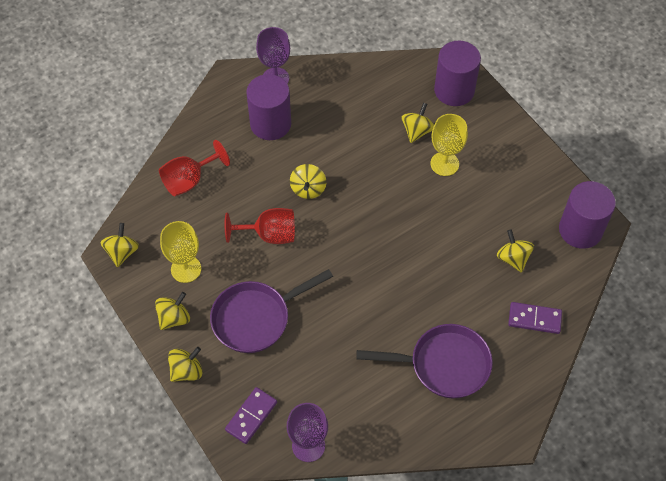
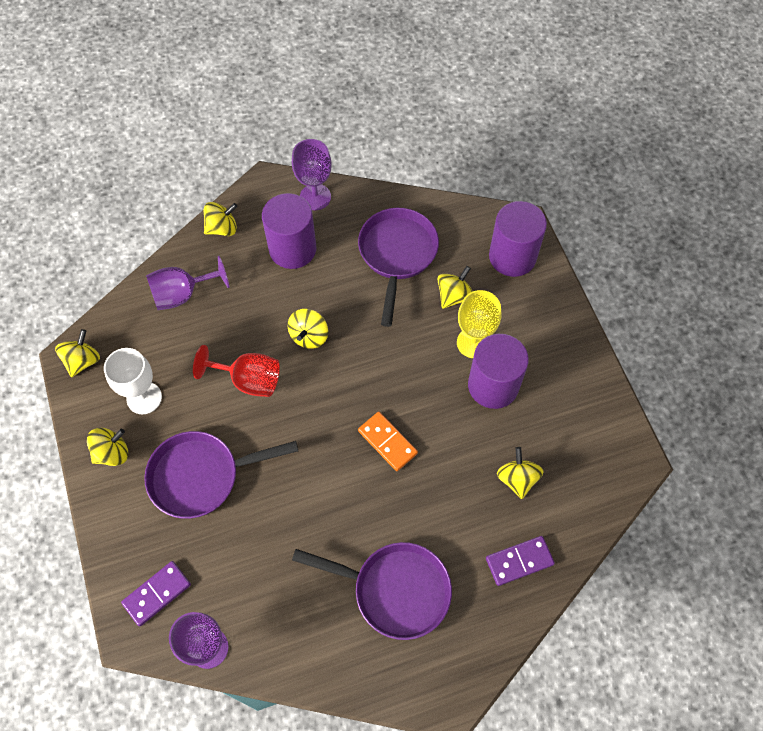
camera: 15 degrees right, 5 degrees up
red goblet [159,140,230,196] -> purple goblet [146,256,229,310]
yellow goblet [160,221,201,283] -> white goblet [104,348,162,414]
yellow spinning top [168,347,203,382] -> yellow spinning top moved to [204,202,238,236]
purple domino [508,302,562,334] -> purple domino turned 45 degrees counterclockwise [486,536,555,586]
purple cylinder [559,181,616,249] -> purple cylinder moved to [468,334,529,409]
none -> purple pan [358,208,439,327]
none -> orange domino [358,412,418,471]

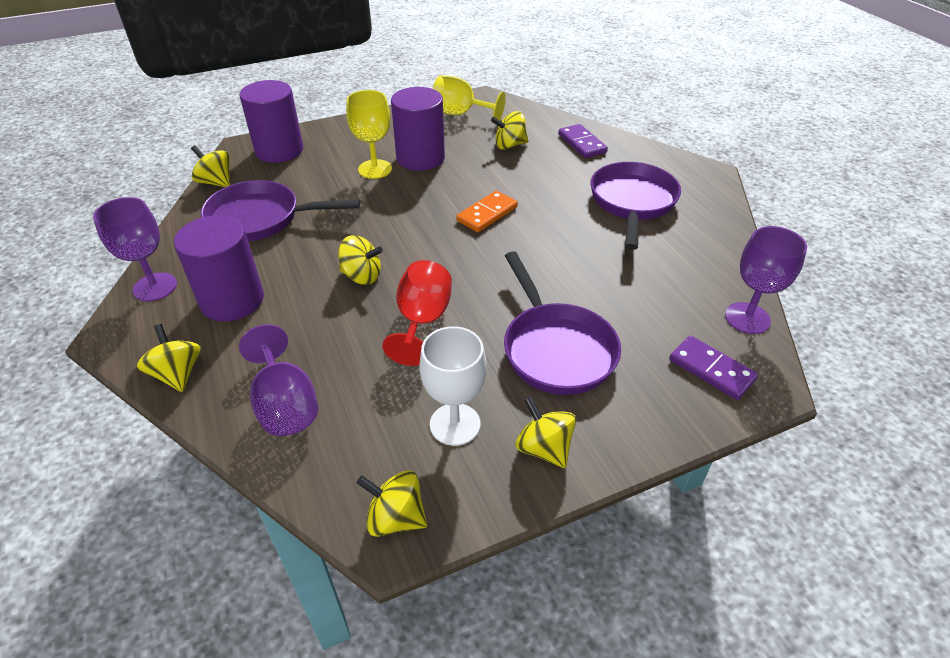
camera: 95 degrees left, 20 degrees down
yellow spinning top [437,266,473,309] -> yellow spinning top moved to [191,145,230,187]
none -> yellow goblet [432,75,506,120]

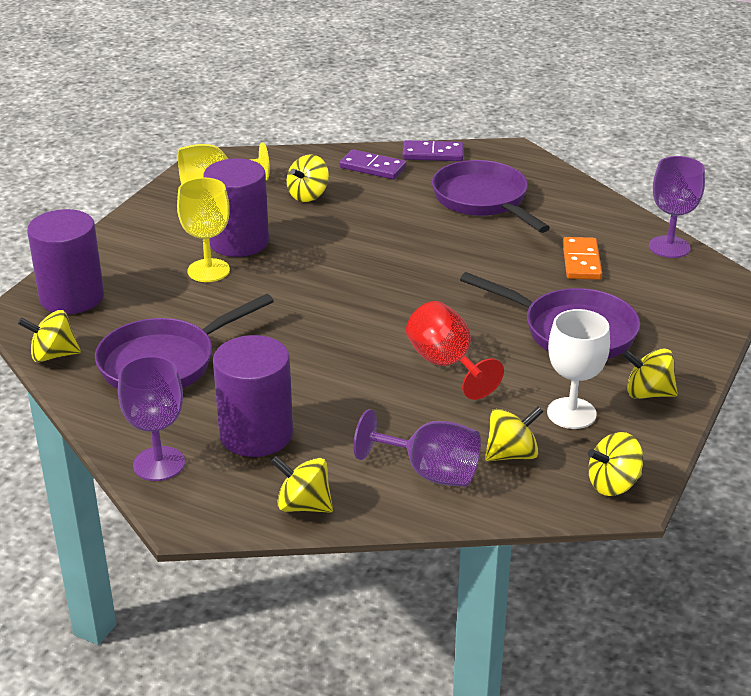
camera: 40 degrees left, 10 degrees down
yellow spinning top [338,235,383,285] -> yellow spinning top moved to [485,406,544,461]
orange domino [456,191,518,232] -> orange domino moved to [563,237,602,280]
purple domino [669,336,758,400] -> purple domino moved to [402,140,464,161]

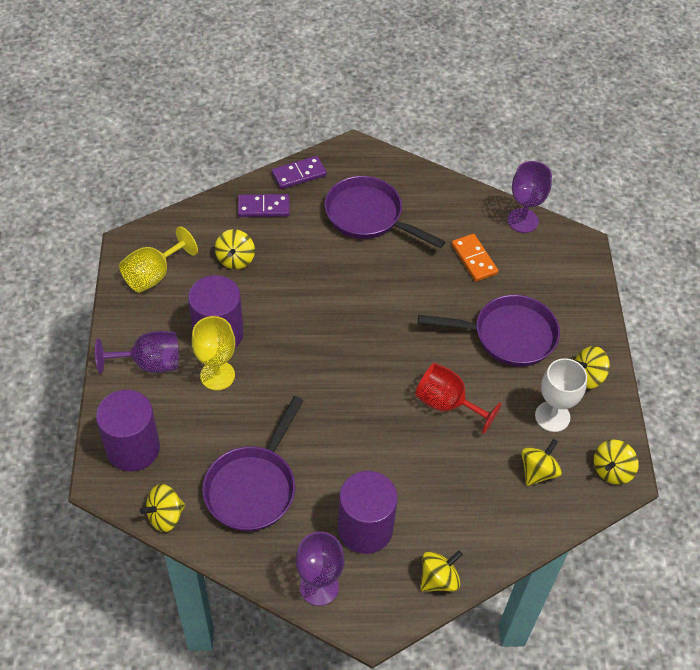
camera: 30 degrees left, 20 degrees up
yellow spinning top [271,456,333,513] -> yellow spinning top turned 150 degrees clockwise [421,550,463,591]
purple goblet [354,409,481,487] -> purple goblet moved to [95,331,179,373]

